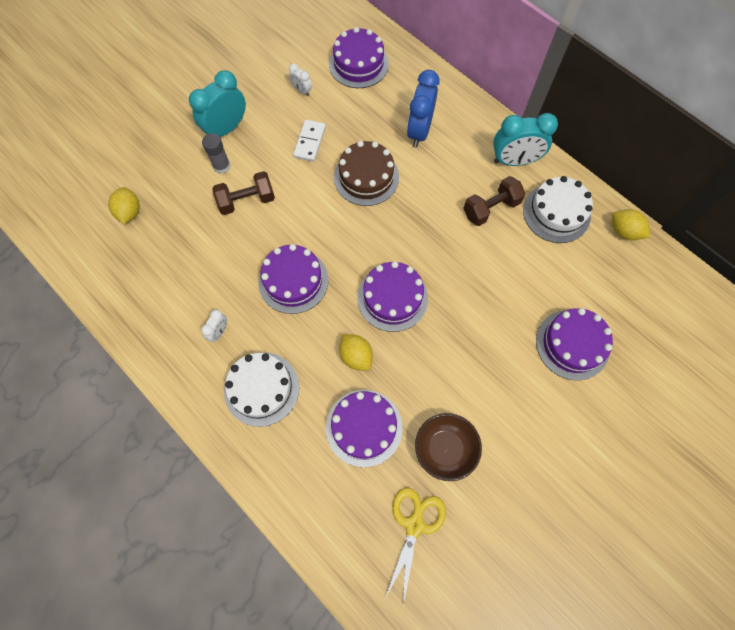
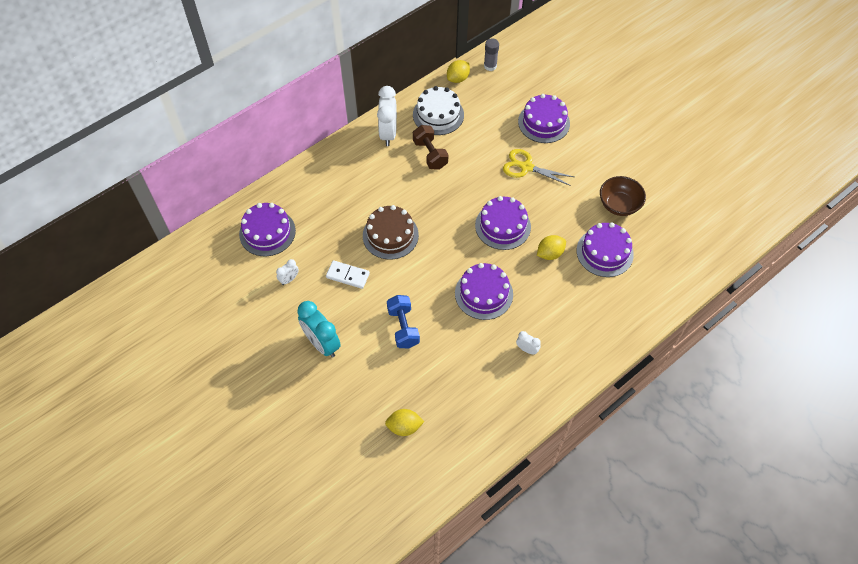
camera: 85 degrees left, 10 degrees down
grey glue stick [202,133,230,174] -> grey glue stick moved to [484,38,499,71]
brown dumbbell [212,171,275,215] -> blue dumbbell [387,295,420,348]
white cake [224,353,299,427] -> none
yellow scissors [385,487,446,605] -> yellow scissors moved to [503,149,574,186]
blue clock [407,70,440,147] -> none
turquoise clock [493,113,558,166] -> white clock [377,86,397,146]

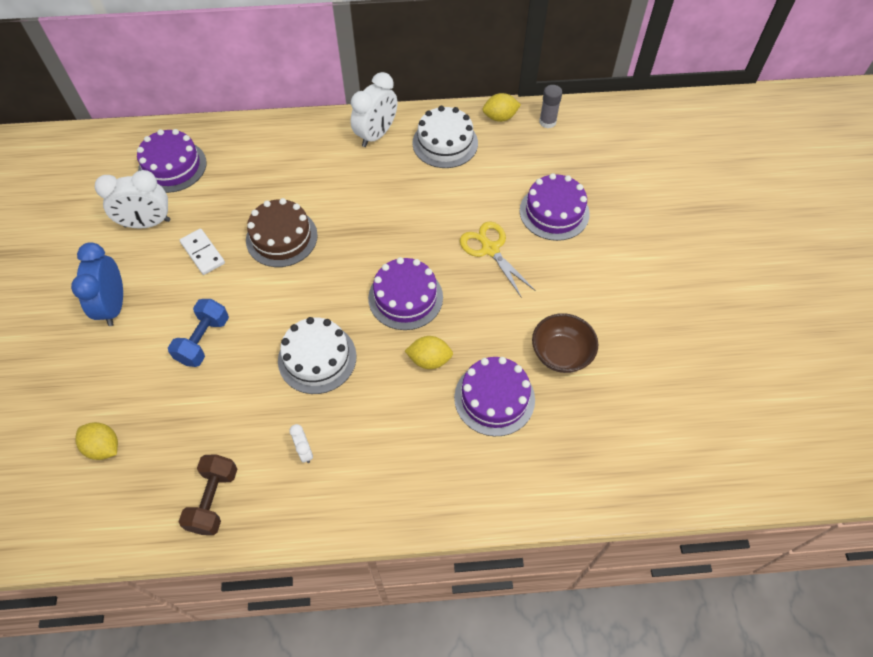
camera: 35 degrees right, 0 degrees up
white clock [276,259,299,285] -> white clock [95,170,170,228], size x2.07
turquoise clock [297,301,341,358] -> blue clock [71,242,123,326]
brown dumbbell [413,125,448,169] -> brown dumbbell moved to [178,454,237,535]
purple cake [455,263,513,320] -> white cake [278,317,357,394]

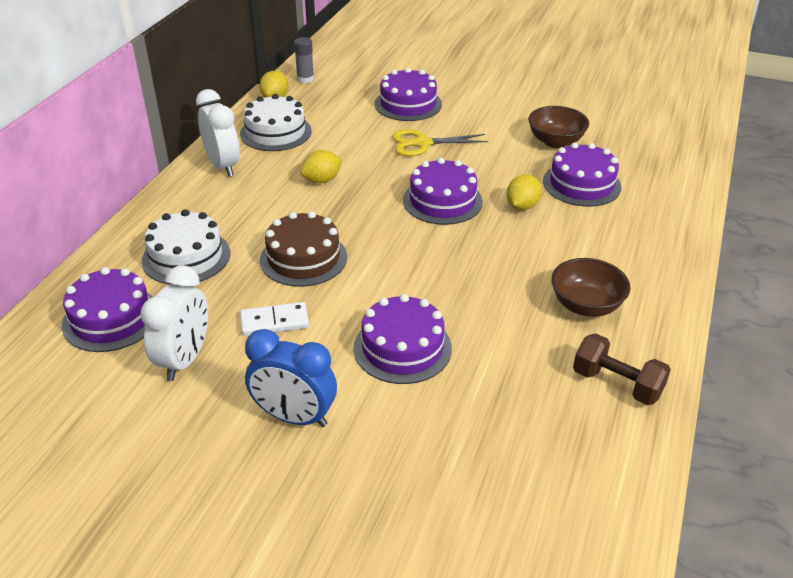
camera: 65 degrees left, 20 degrees down
yellow lemon [75,422,118,460] -> yellow lemon moved to [300,150,342,183]
blue dumbbell [168,299,229,367] -> purple cake [354,294,452,384]
white cake [278,317,357,394] -> white cake moved to [142,209,230,284]
white clock [289,424,313,463] -> brown bowl [551,258,631,317]

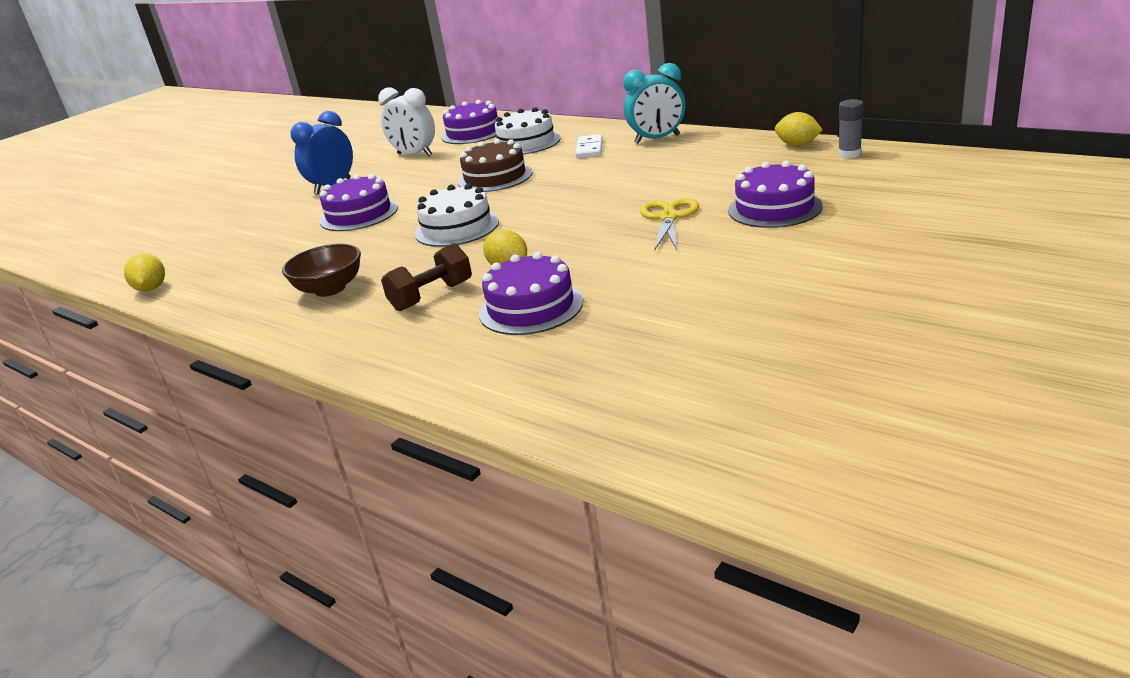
camera: 110 degrees right, 10 degrees down
white clock [196,89,240,177] -> turquoise clock [623,63,686,144]
white cake [240,94,312,151] -> white cake moved to [415,184,499,247]
white domino [240,302,309,336] -> white domino moved to [575,134,603,158]
yellow lemon [300,150,342,183] -> yellow lemon moved to [124,253,165,292]
purple cake [403,158,483,225] -> none
brown bowl [528,106,589,148] -> none
brown dumbbell [573,333,671,405] -> brown dumbbell moved to [381,243,472,311]

